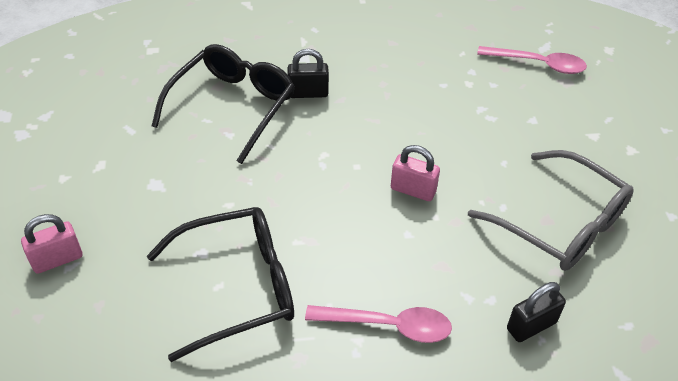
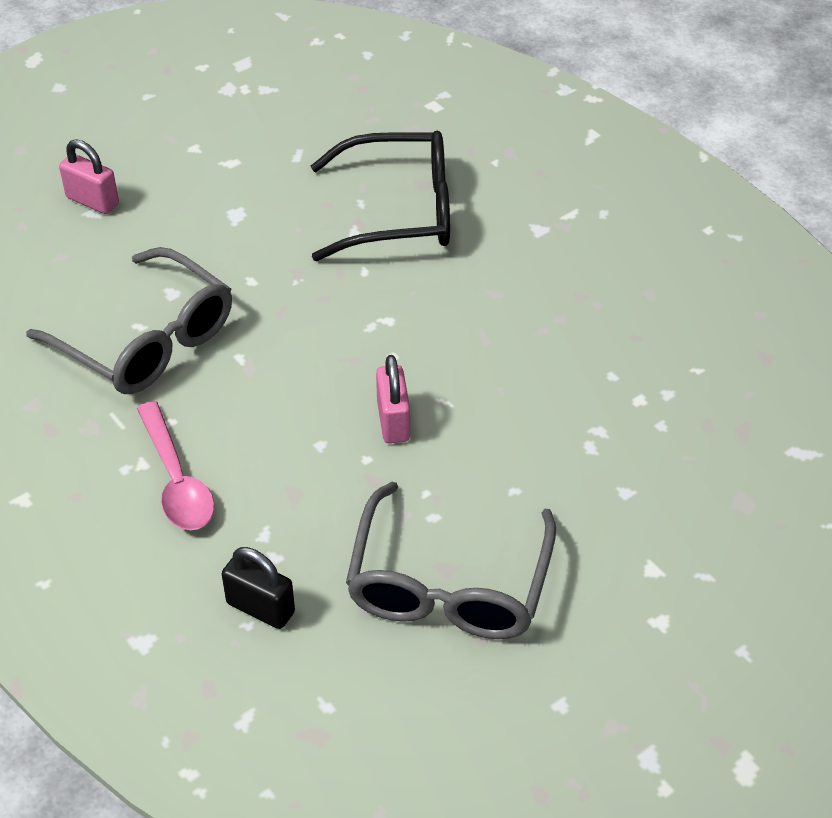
camera: 60 degrees right, 0 degrees up
black glasses [147,207,294,362] -> grey glasses [26,247,232,394]
black padlock [287,49,329,98] -> none
pink spoon [477,46,587,74] -> none

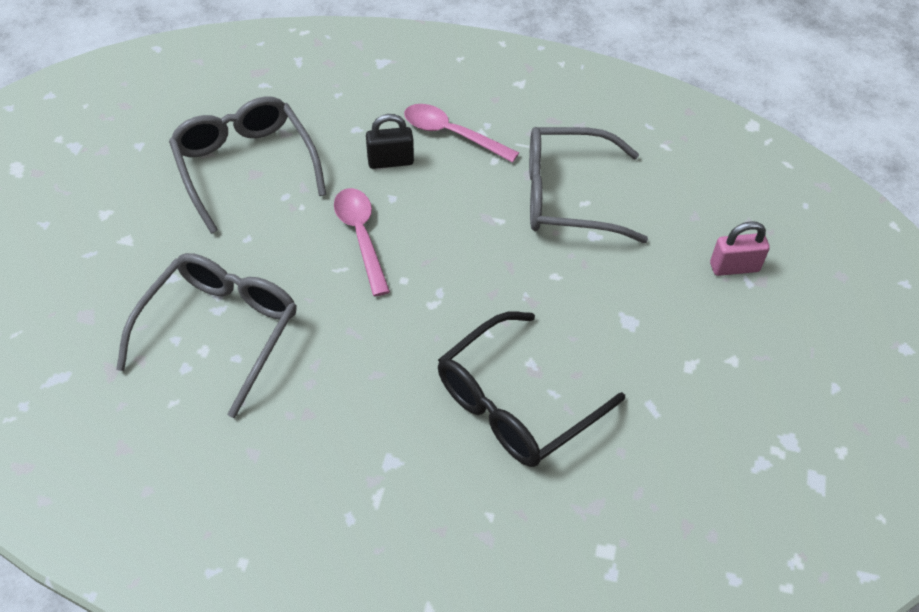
camera: 140 degrees right, 5 degrees up
black padlock [222,547,295,629] -> black padlock moved to [366,114,414,169]
pink padlock [376,355,410,443] -> pink spoon [334,188,390,296]
none -> grey glasses [116,253,297,418]

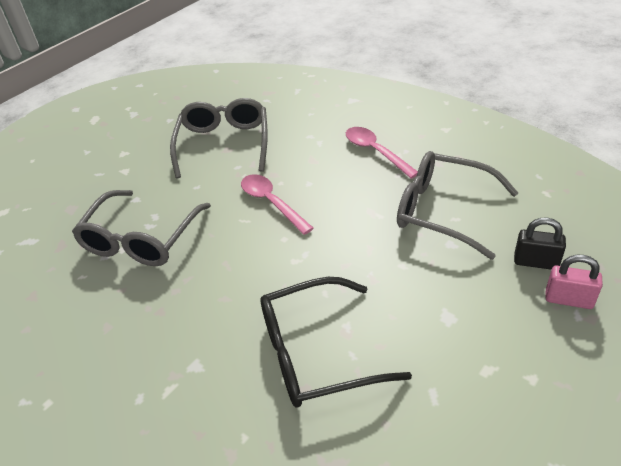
camera: 30 degrees right, 10 degrees down
grey glasses [116,253,297,418] -> grey glasses turned 150 degrees clockwise [72,190,211,266]
pink spoon [334,188,390,296] -> pink spoon turned 45 degrees counterclockwise [241,174,314,235]
black padlock [366,114,414,169] -> black padlock moved to [514,218,566,270]

